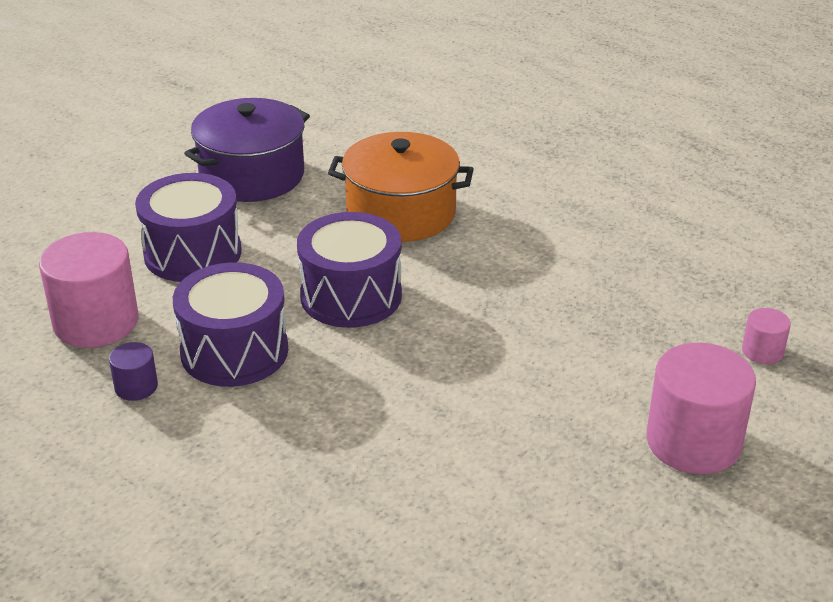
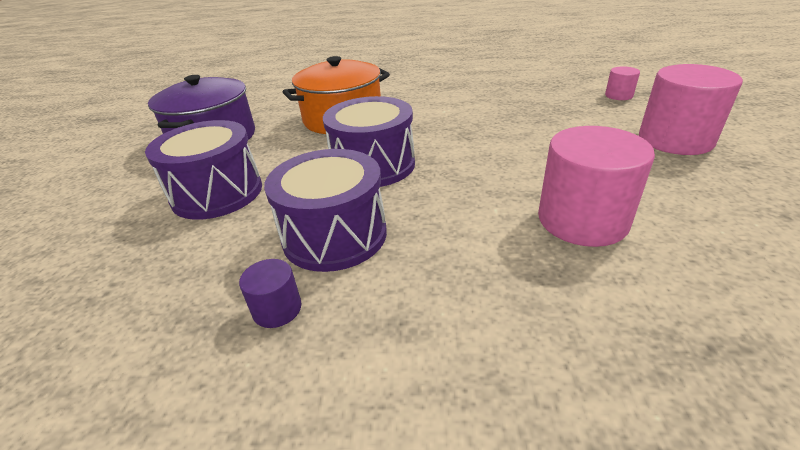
camera: 35 degrees left, 0 degrees up
pink cylinder [39,232,139,348] -> pink cylinder moved to [538,126,655,247]

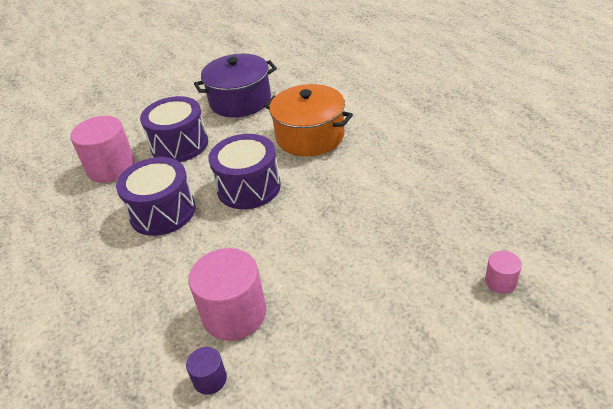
camera: 60 degrees right, 5 degrees up
purple cylinder [239,259,302,328] -> purple cylinder moved to [186,347,227,395]
pink cylinder [639,64,743,155] -> pink cylinder moved to [70,116,135,183]

